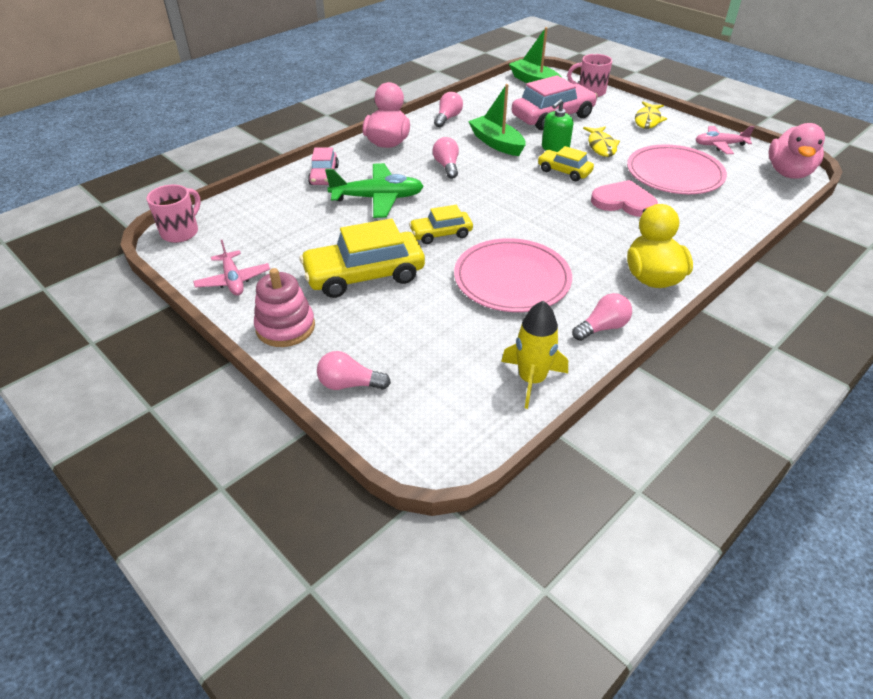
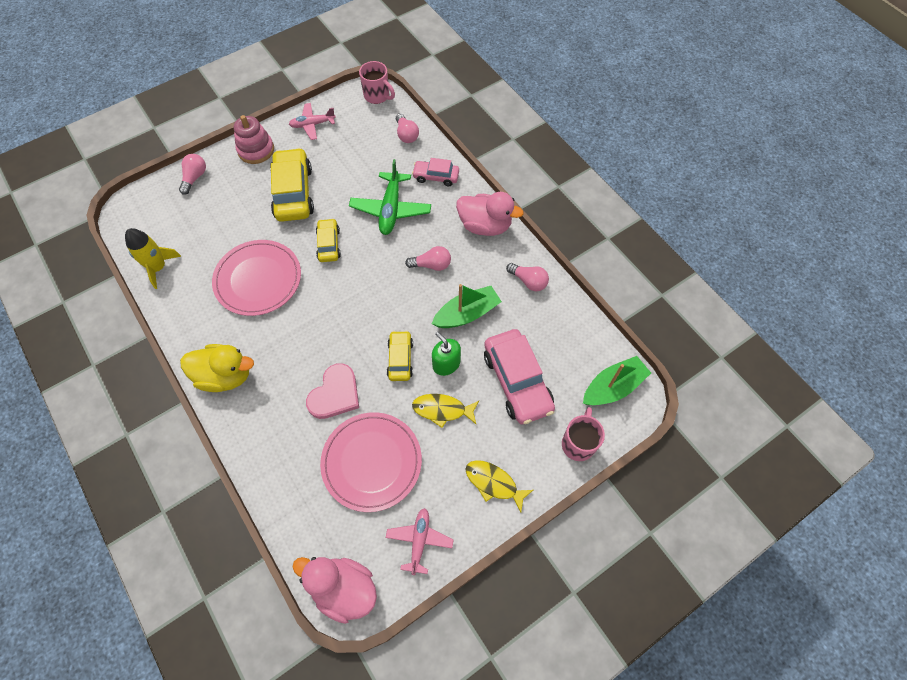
camera: 100 degrees right, 20 degrees up
yellow car [538,146,594,181] -> yellow car turned 45 degrees counterclockwise [387,331,413,381]
pink light bulb [572,293,632,341] -> pink light bulb moved to [396,113,419,143]

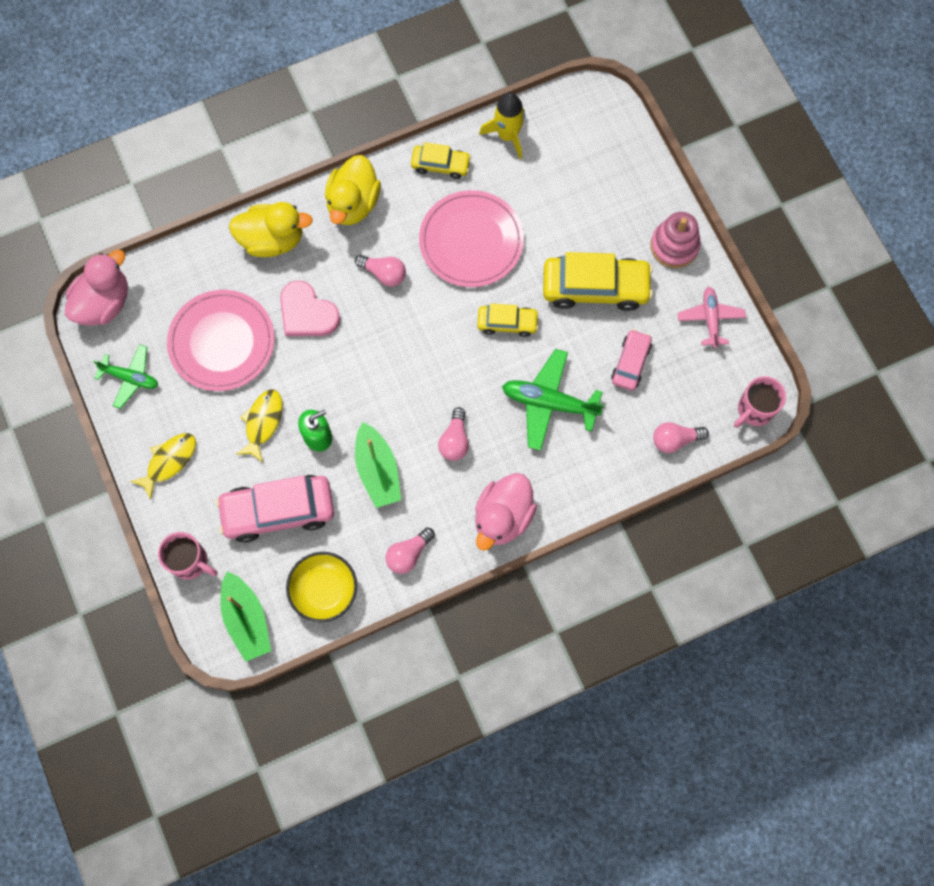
camera: 100 degrees right, 10 degrees up
pink light bulb [179,154,206,195] -> pink light bulb moved to [355,255,406,286]
pink plane [386,508,453,575] -> green plane [93,344,158,409]
yellow car [387,331,413,381] -> yellow car moved to [411,142,471,179]
pink car [412,158,459,186] -> pink car moved to [611,329,652,390]
none -> yellow duck [229,202,313,257]
none -> yellow bowl [286,552,357,622]

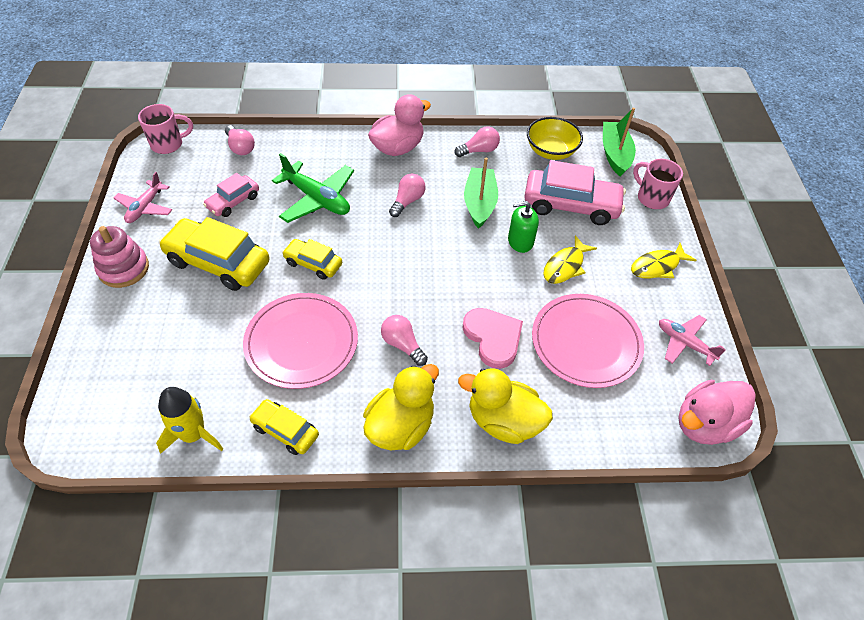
camera: 160 degrees left, 20 degrees down
green plane [93,344,158,409] -> pink plane [659,315,726,366]
pink light bulb [653,422,709,453] -> pink light bulb turned 45 degrees clockwise [225,125,255,155]

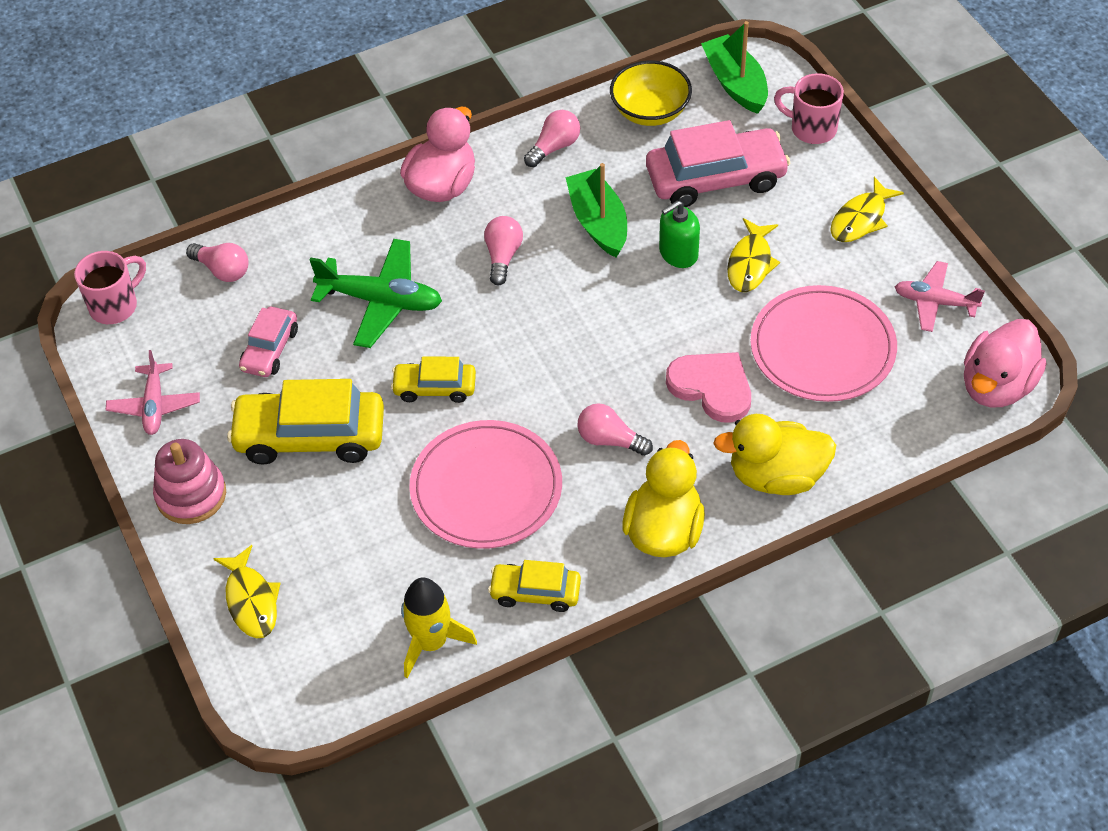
camera: 20 degrees left, 0 degrees up
none -> yellow fish [213,545,281,638]

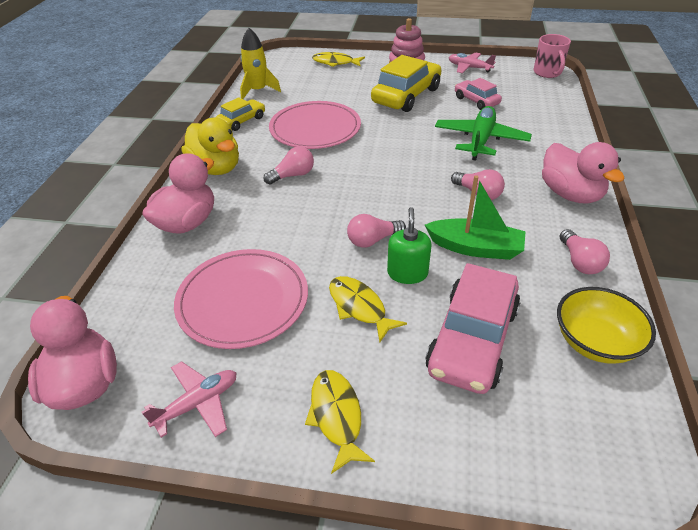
camera: 125 degrees right, 10 degrees down
pink light bulb [186,243,249,282] -> pink light bulb moved to [347,214,406,248]
green plane [310,239,442,348] -> green plane turned 150 degrees clockwise [435,106,532,160]
yellow car [391,356,476,403] -> none
pink heart [666,352,751,423] -> none
green boat [701,21,768,114] -> none
yellow duck [713,414,836,495] -> pink duck [142,153,214,234]
pink mug [774,73,844,144] -> none

